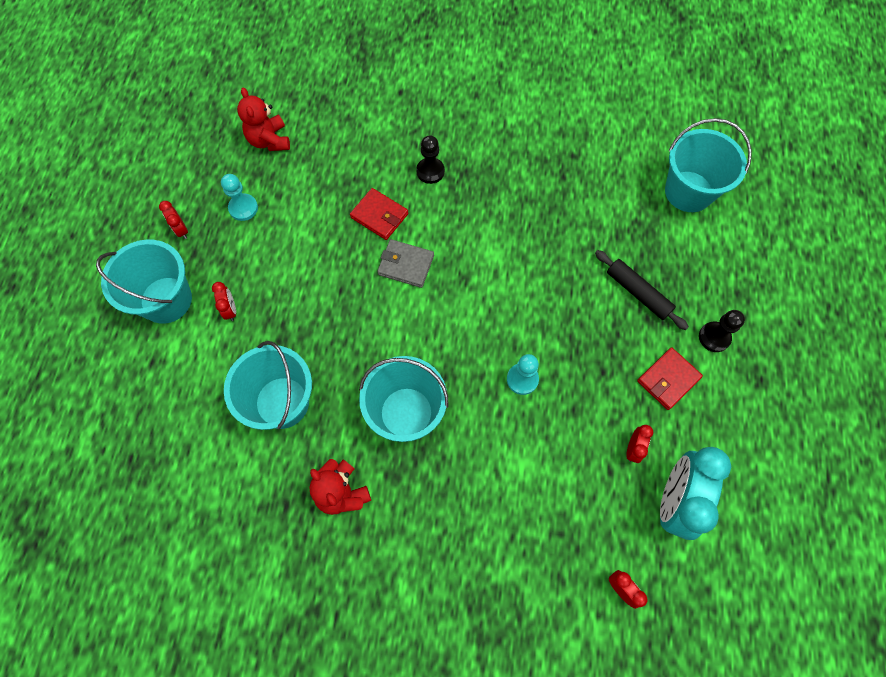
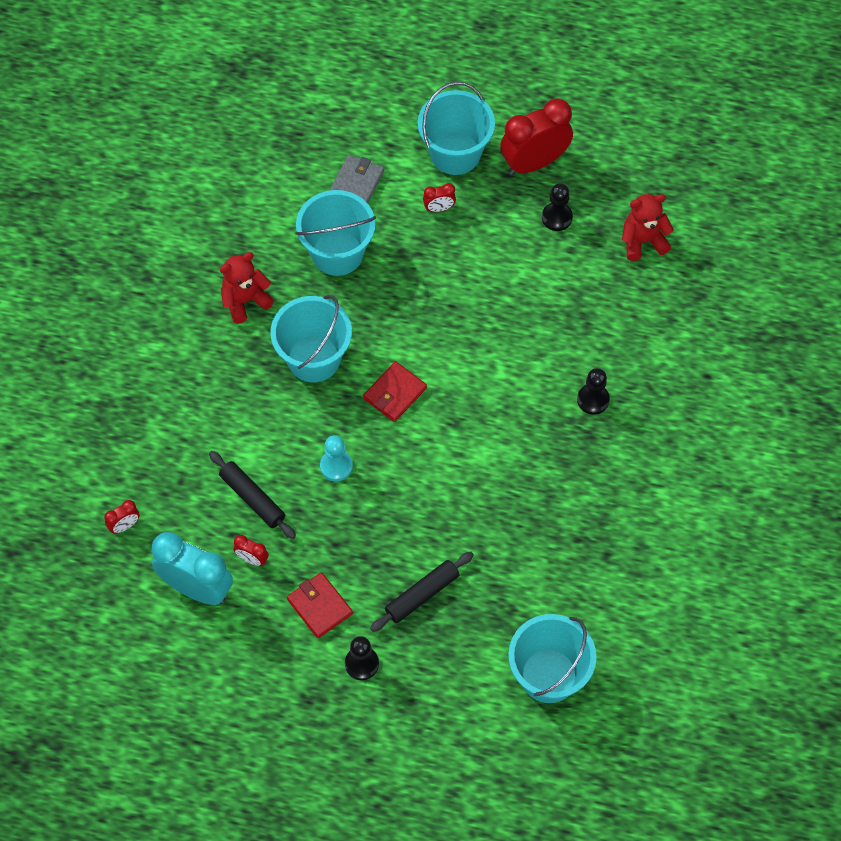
camera: 95 degrees right, 5 degrees down
red clock [159,201,188,239] -> red clock [500,98,573,175], size x2.27
turquoise pawn [221,174,258,221] -> black pawn [542,183,573,231]
red wallet [350,188,408,240] -> red wallet moved to [363,361,427,422]
grey wallet [377,239,434,288] -> grey wallet moved to [329,155,384,203]
none -> black rolling pin [209,451,296,539]

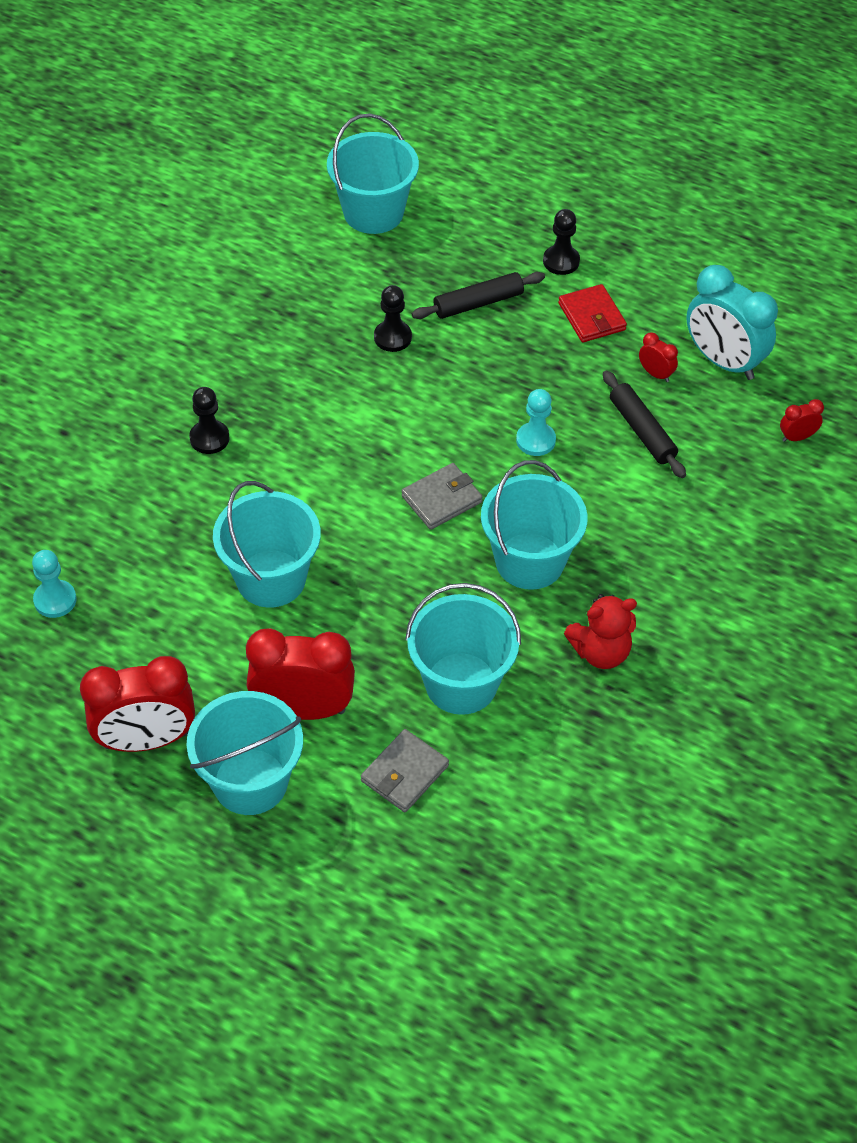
camera: 165 degrees left, 10 degrees down
red wallet [363,361,427,422] -> grey wallet [401,463,482,530]
red clock [423,183,456,212] -> red clock [246,628,355,720], size x2.27
black pawn [542,183,573,231] -> black pawn moved to [374,285,412,352]
red teddy bear [622,194,674,261] -> turquoise pawn [32,550,77,618]
none -> turquoise bucket [213,481,321,608]

